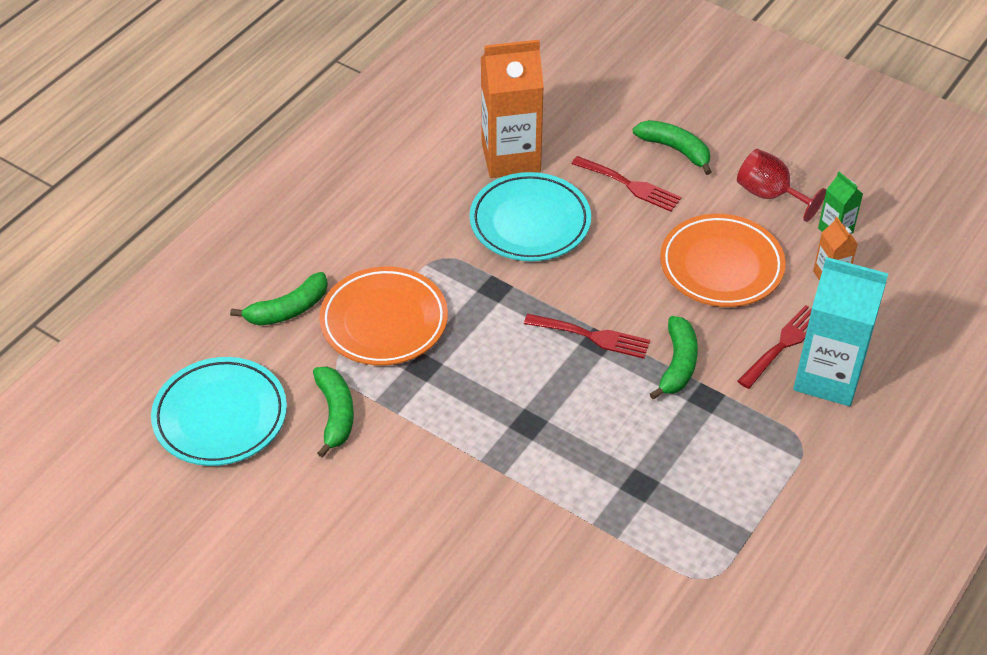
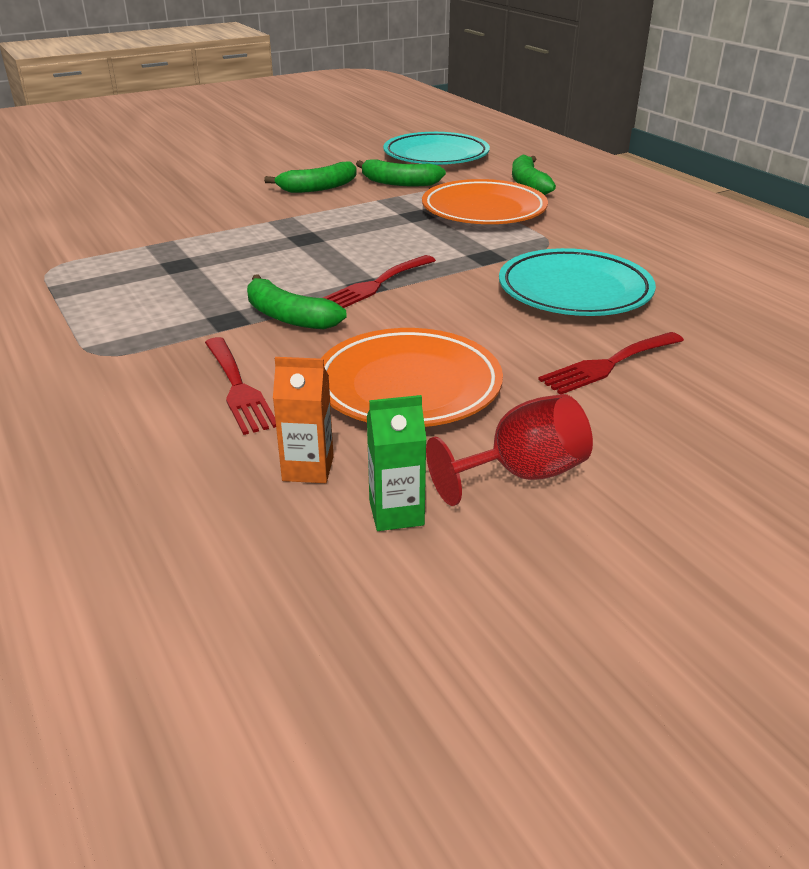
camera: 115 degrees right, 15 degrees down
orange carton [481,40,544,178] -> none
green banana [633,120,712,175] -> green banana moved to [264,161,357,193]
turquoise carton [793,257,888,406] -> none

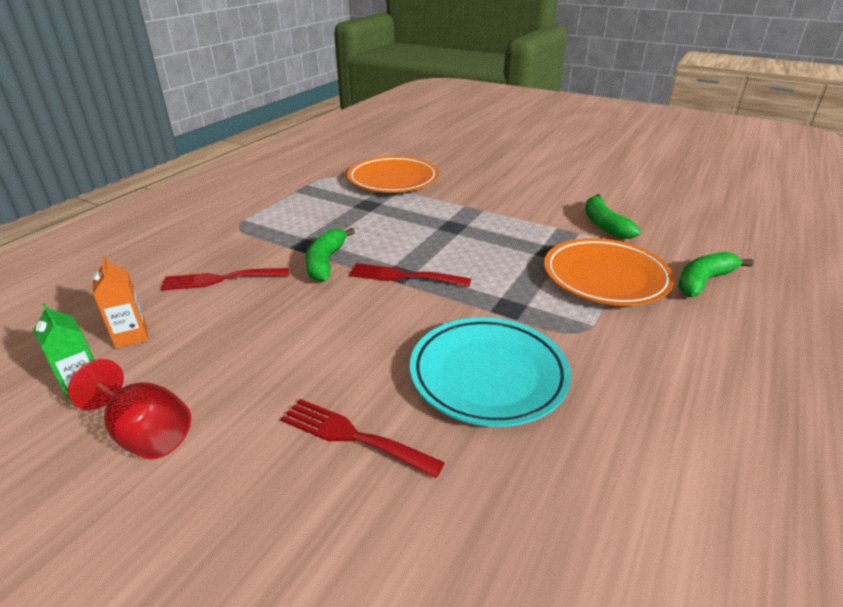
camera: 60 degrees right, 0 degrees up
red fork [205,337,276,435] -> red fork turned 45 degrees clockwise [160,268,289,291]
green banana [264,161,357,193] -> none
orange plate [321,328,503,427] -> orange plate moved to [347,156,439,193]
turquoise plate [383,132,490,165] -> none

